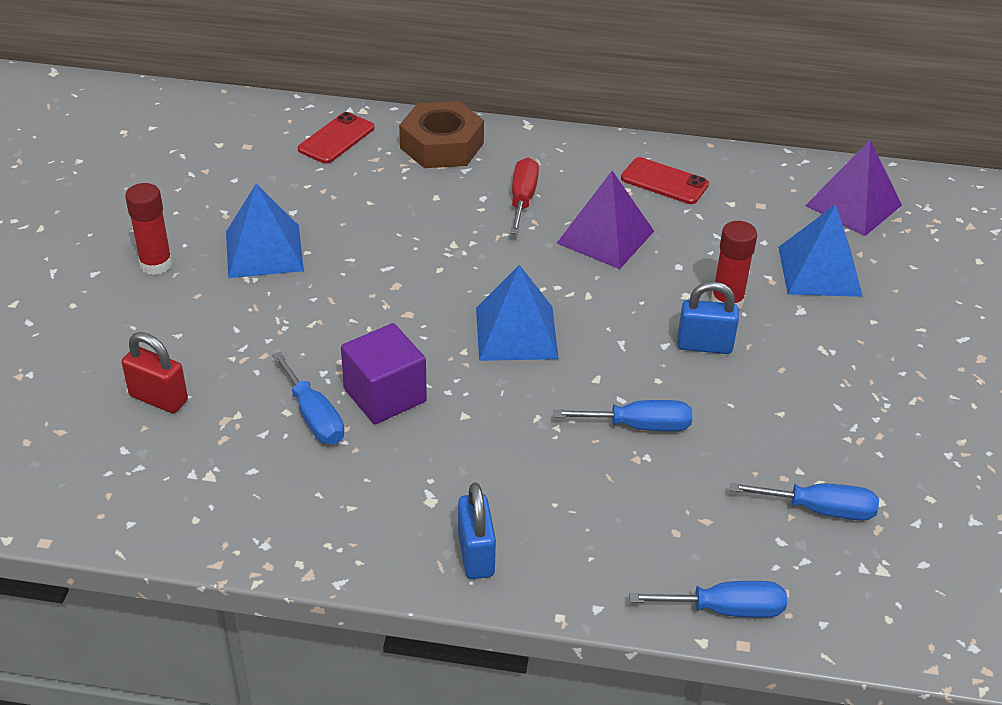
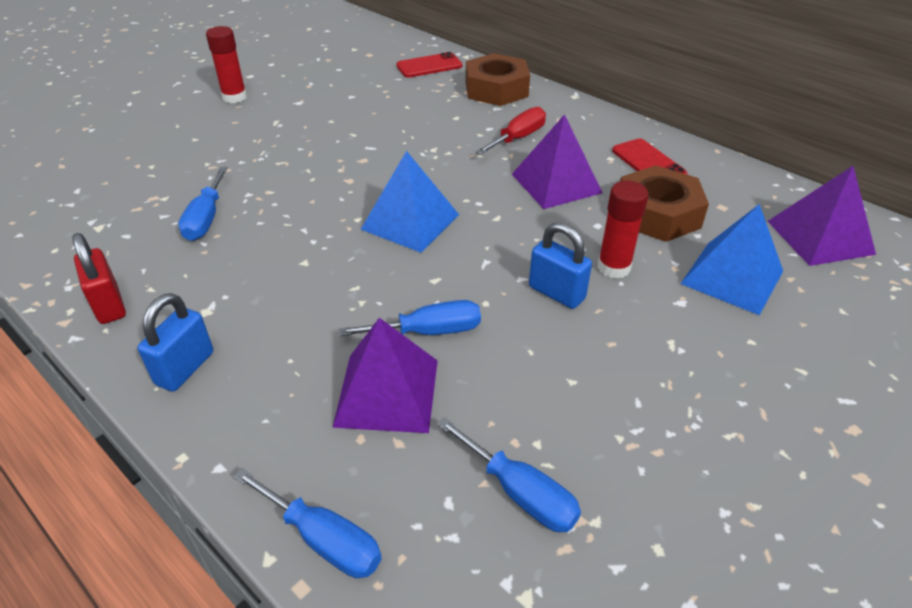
camera: 35 degrees right, 0 degrees up
red padlock [122,332,188,413] -> red padlock moved to [72,233,126,324]
blue pyramid [226,184,304,278] -> none
purple cube [341,323,427,424] -> none
blue screwdriver [554,400,692,431] -> blue screwdriver turned 45 degrees counterclockwise [338,300,481,337]
none -> purple pyramid [332,318,438,433]
none -> brown nut [620,165,709,242]

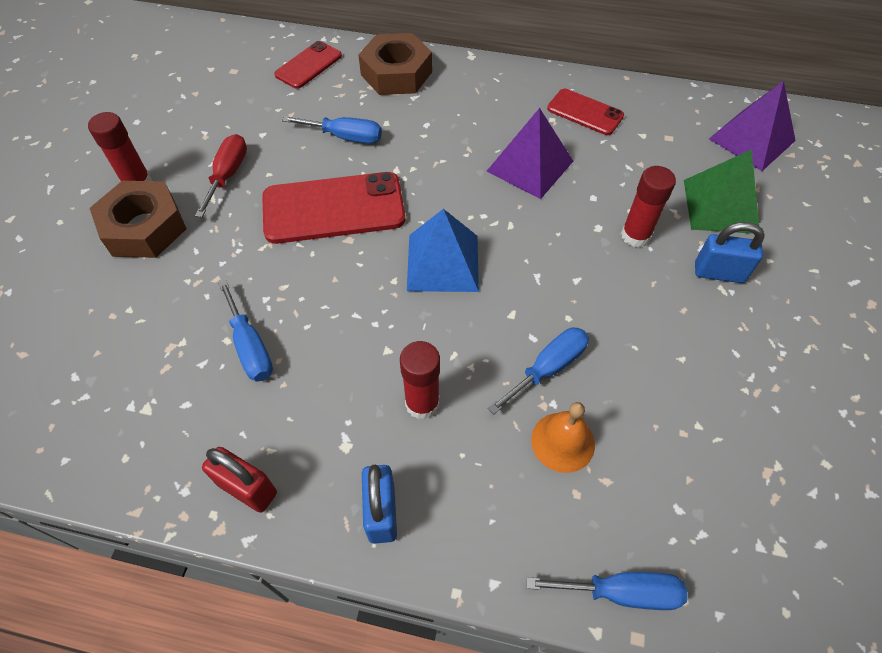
camera: 30 degrees left, 15 degrees up
purple pyramid [332,318,438,433] -> orange bell [531,402,595,473]
blue screwdriver [437,417,581,532] -> blue screwdriver moved to [282,116,382,144]
red screwdriver [475,107,546,155] -> red screwdriver moved to [195,134,247,217]
blue padlock [529,222,592,309] -> blue padlock moved to [695,222,765,283]
brown nut [620,165,709,242] -> brown nut moved to [90,181,187,258]
blue pyramid [681,204,783,315] -> green pyramid [684,149,759,234]
none -> red phone [262,172,405,244]
none -> red glue stick [400,341,440,419]

